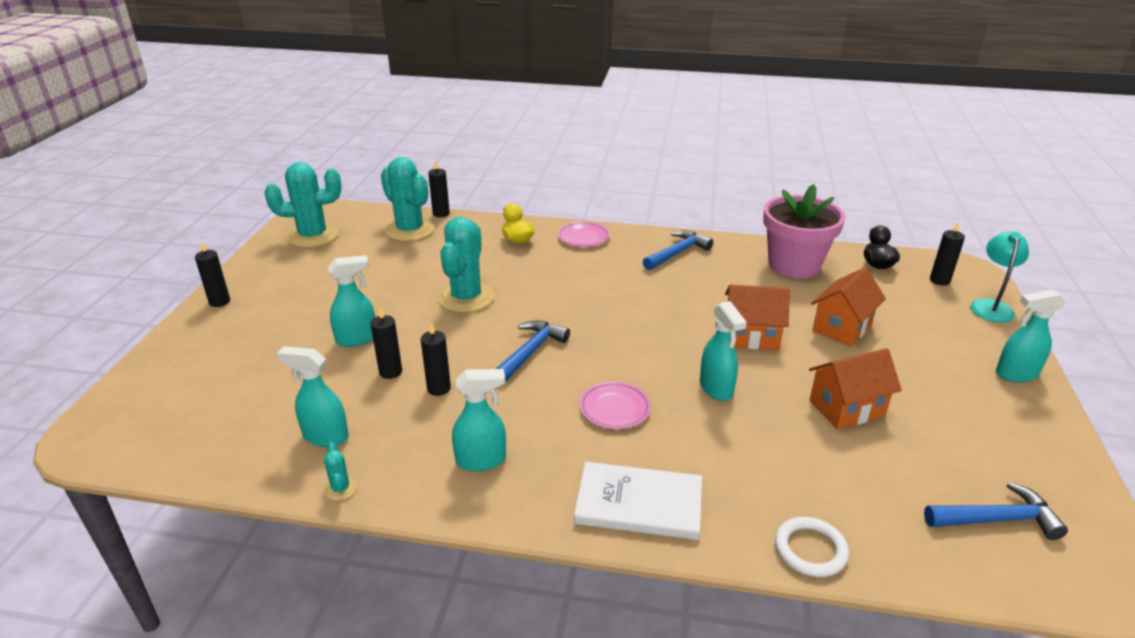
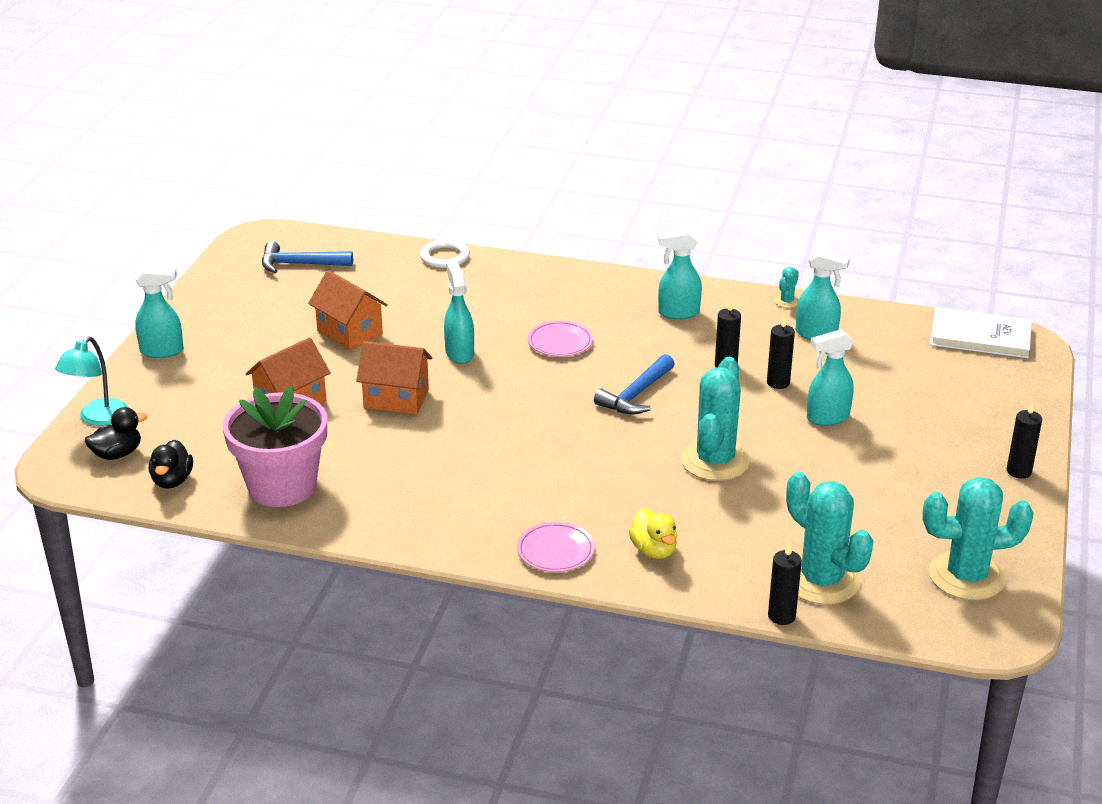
camera: 175 degrees left, 0 degrees up
turquoise cactus [324,442,357,501] -> turquoise cactus turned 45 degrees clockwise [775,267,799,308]
white book [574,462,702,540] -> white book moved to [930,307,1032,358]
blue hammer [642,230,713,270] -> none
orange house [809,348,902,429] -> orange house turned 60 degrees clockwise [308,270,388,350]
black candle [930,221,965,285] -> black duck [85,407,147,460]

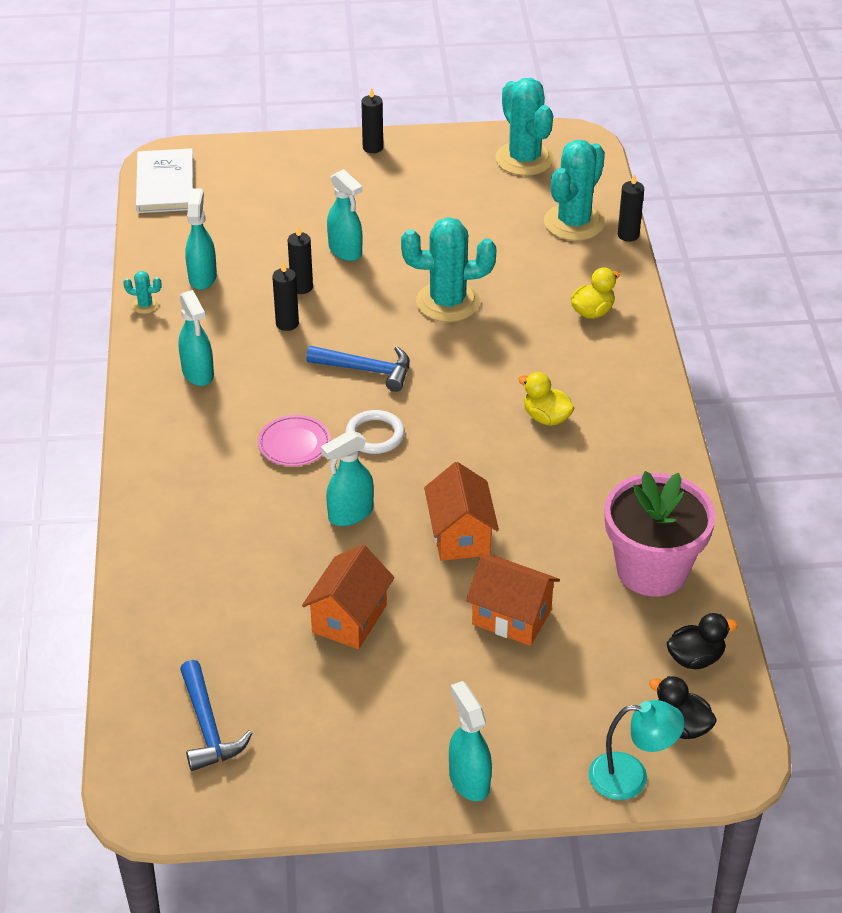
camera: 110 degrees left, 10 degrees up
white ring [420,239,470,268] -> white ring moved to [345,410,405,454]
pink plate [517,522,595,572] -> none
none -> yellow duck [518,372,574,426]

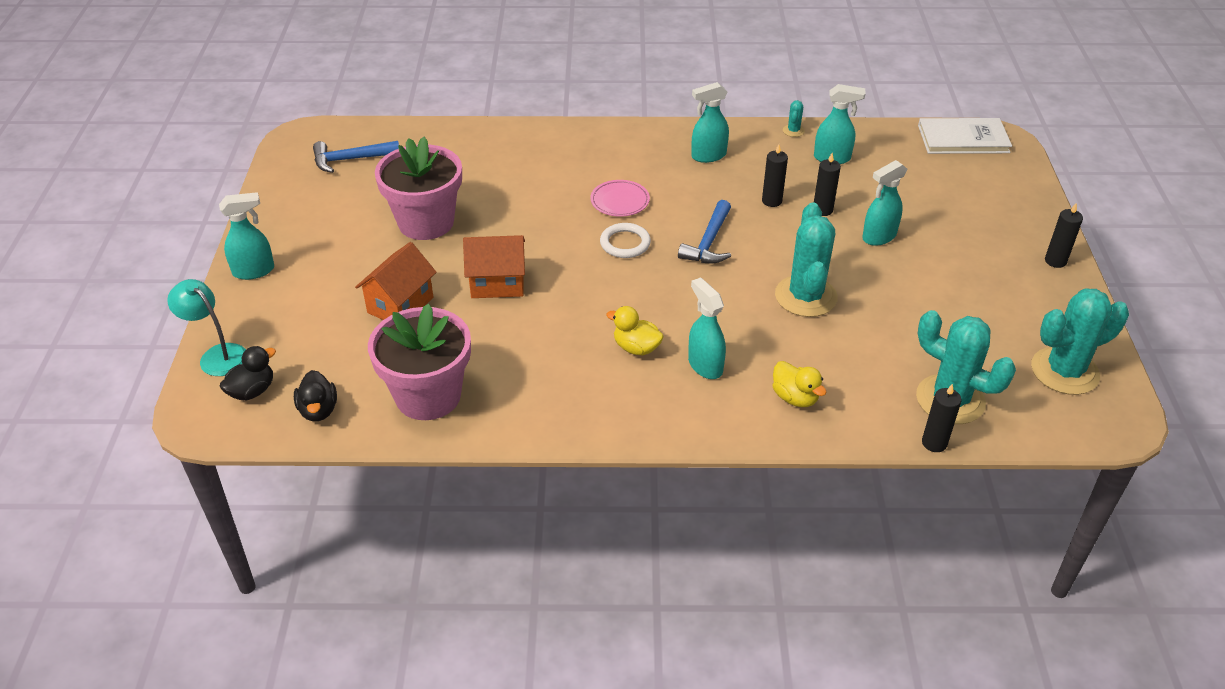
camera: 95 degrees right, 0 degrees up
orange house [302,544,394,649] -> pink flower pot [375,137,462,240]
turquoise spray bottle [321,430,374,526] -> turquoise spray bottle moved to [688,277,726,379]
yellow duck [518,372,574,426] -> yellow duck turned 105 degrees counterclockwise [606,306,664,355]
turquoise lamp [589,700,685,800] -> turquoise lamp turned 120 degrees clockwise [167,279,246,376]

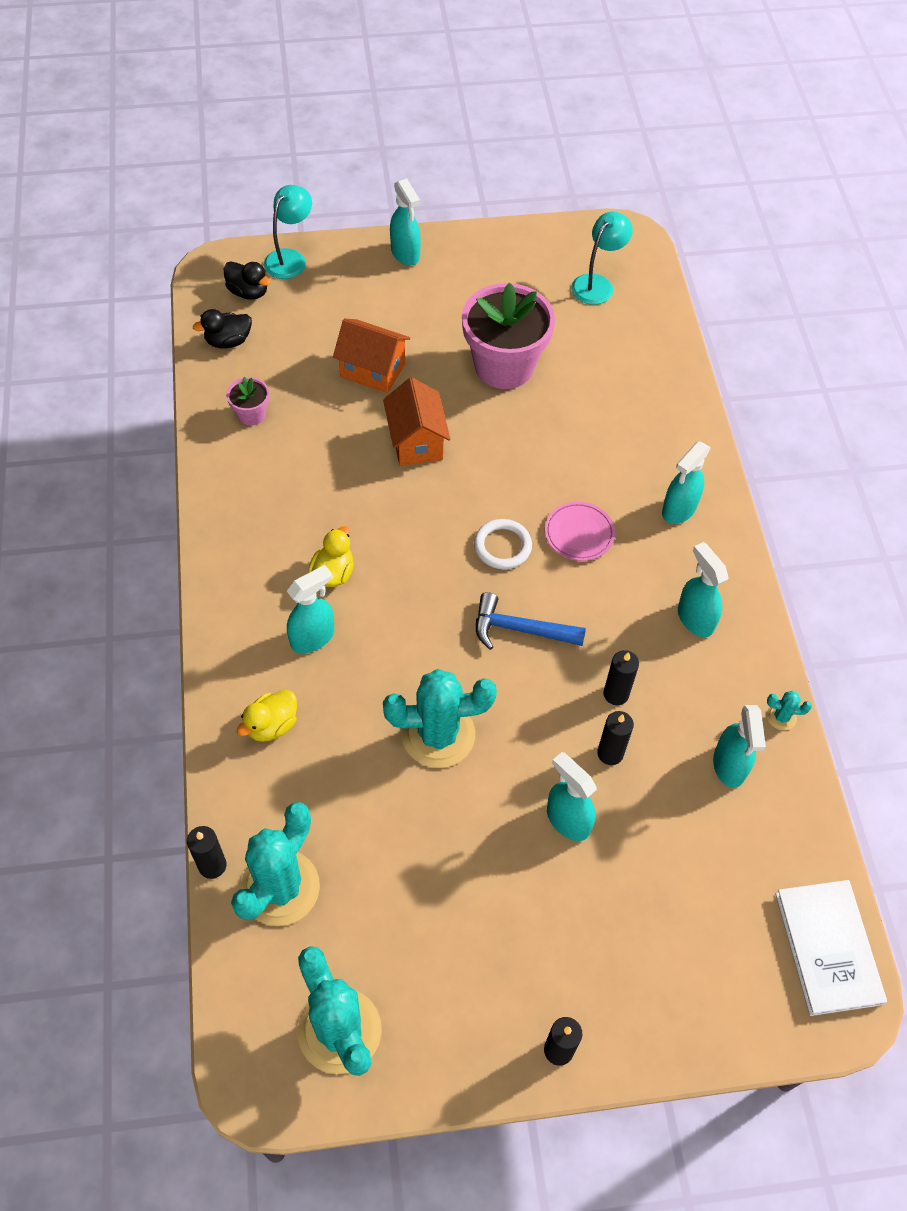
camera: 80 degrees right, 15 degrees up
blue hammer [313,141,399,173] -> turquoise lamp [571,211,633,305]
pink flower pot [368,304,471,420] -> pink flower pot [226,377,269,426], size x0.45
none -> turquoise spray bottle [662,442,711,524]

